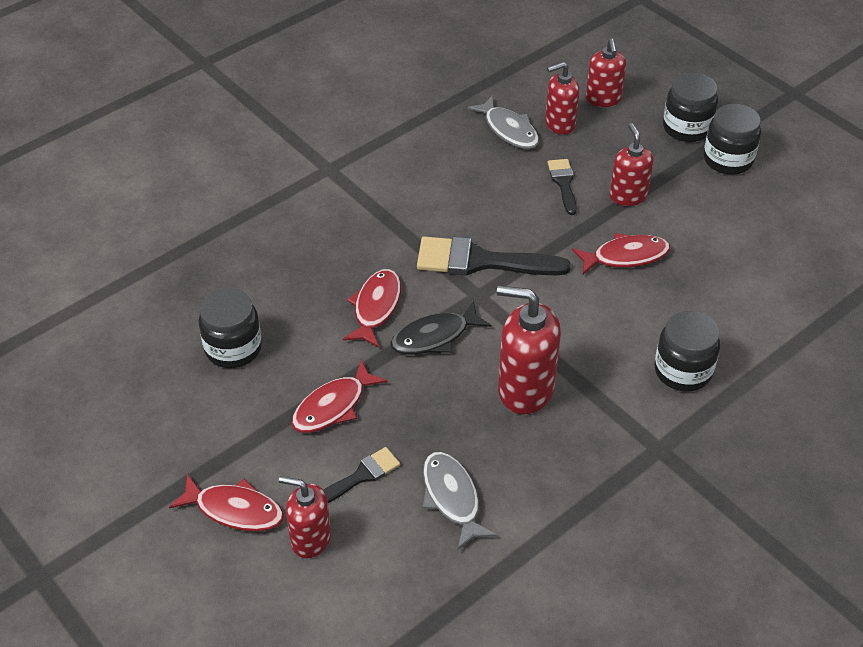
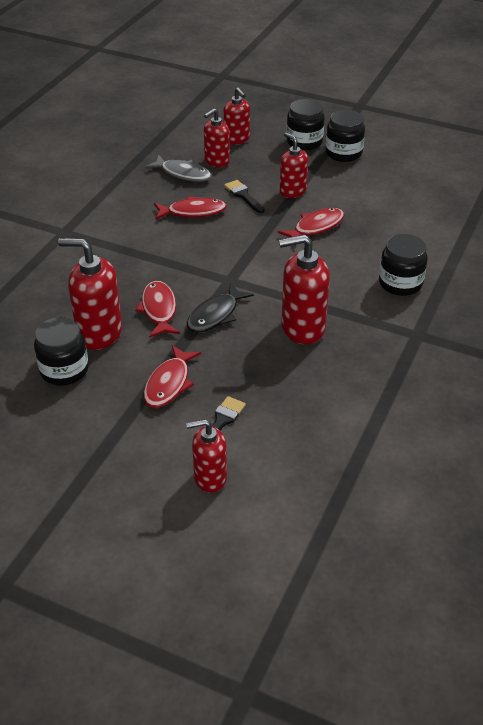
camera: 25 degrees left, 5 degrees down
red fish [169,474,284,531] -> red fish moved to [154,196,227,220]
black brush [417,236,571,276] -> none
grey fish [423,452,497,550] -> none
none -> red soap dispenser [58,238,122,350]

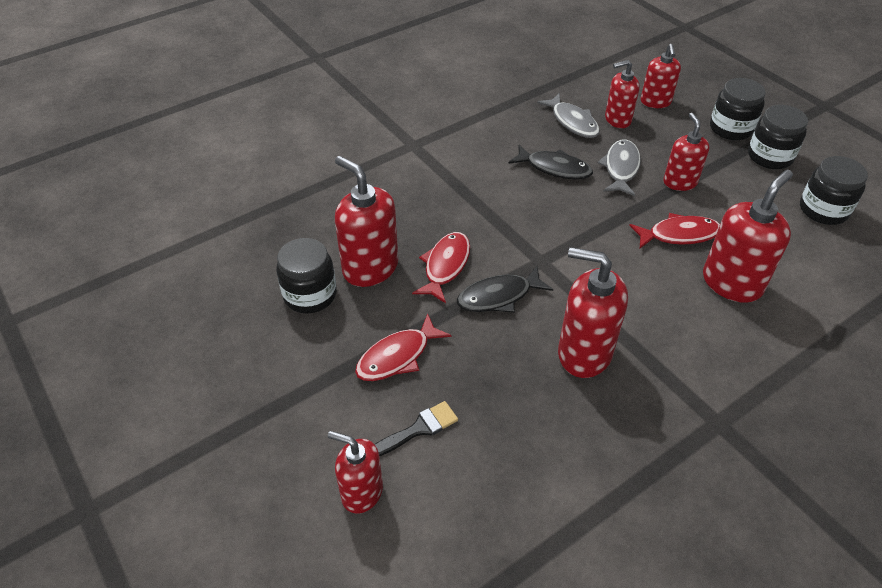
camera: 30 degrees right, 5 degrees up
red fish [154,196,227,220] -> black fish [508,145,593,180]
black brush [224,180,265,213] -> grey fish [598,139,641,196]
black jar [379,234,428,296] -> black jar moved to [800,156,868,225]
none -> red soap dispenser [703,170,793,303]

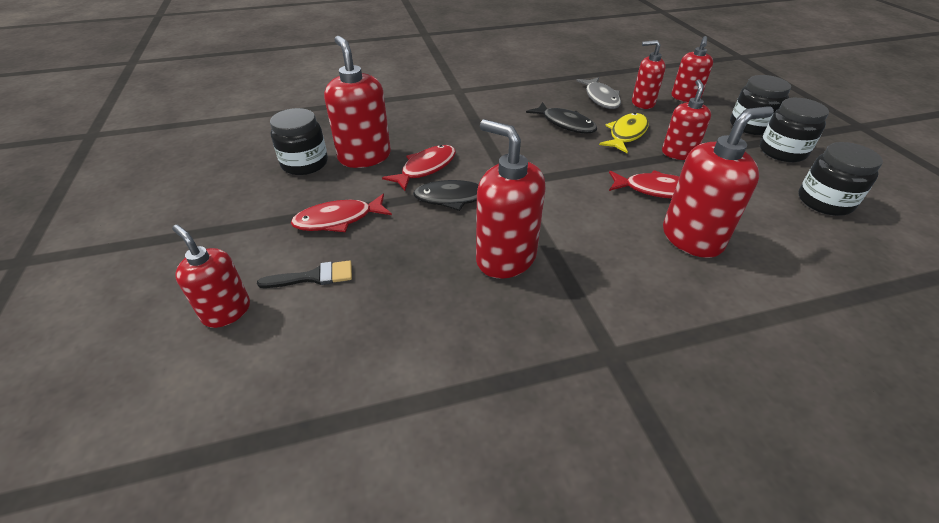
camera: 20 degrees right, 5 degrees down
grey fish [598,139,641,196] -> yellow fish [599,113,649,153]

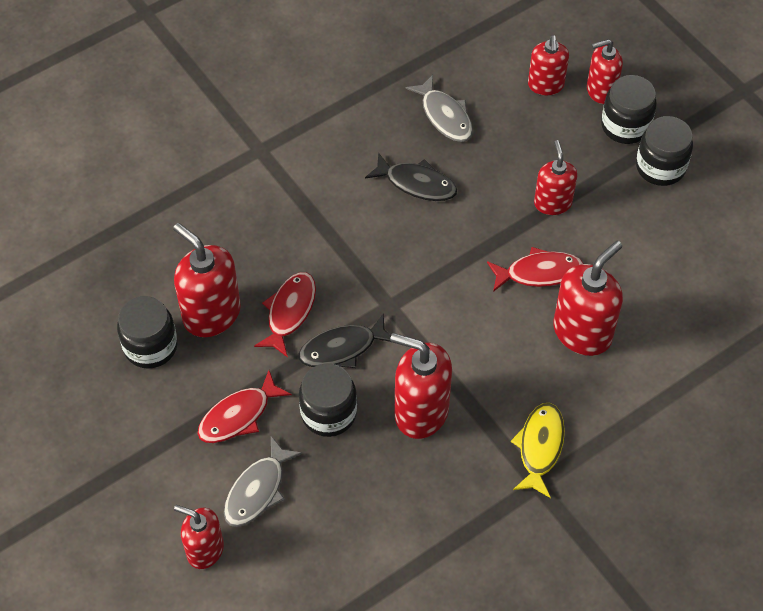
camera: 20 degrees left, 15 degrees up
black brush [257,260,352,288] -> grey fish [224,436,303,527]
yellow fish [599,113,649,153] -> yellow fish moved to [511,403,565,498]
red soap dispenser [632,40,666,109] -> red soap dispenser moved to [587,39,623,104]
black jar [798,142,883,216] -> black jar moved to [299,363,357,437]

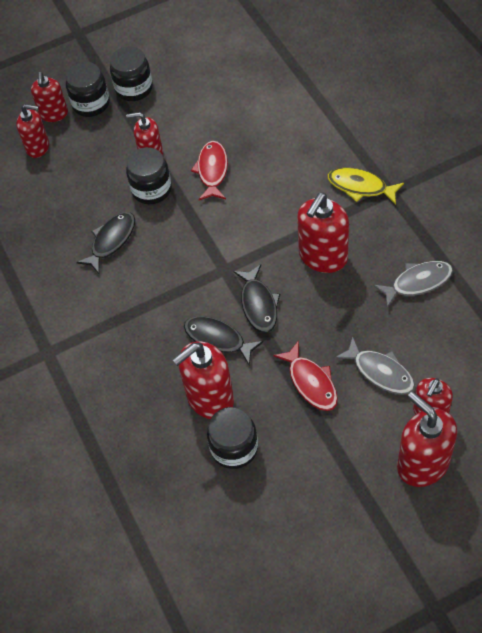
camera: 75 degrees left, 0 degrees up
red fish [254,272,316,357] -> black fish [184,316,263,365]
black jar [299,363,357,437] -> black jar moved to [126,147,172,204]
grey fish [406,75,473,142] -> grey fish moved to [374,261,453,308]
red soap dispenser [553,241,623,356] -> red soap dispenser moved to [397,391,457,487]

